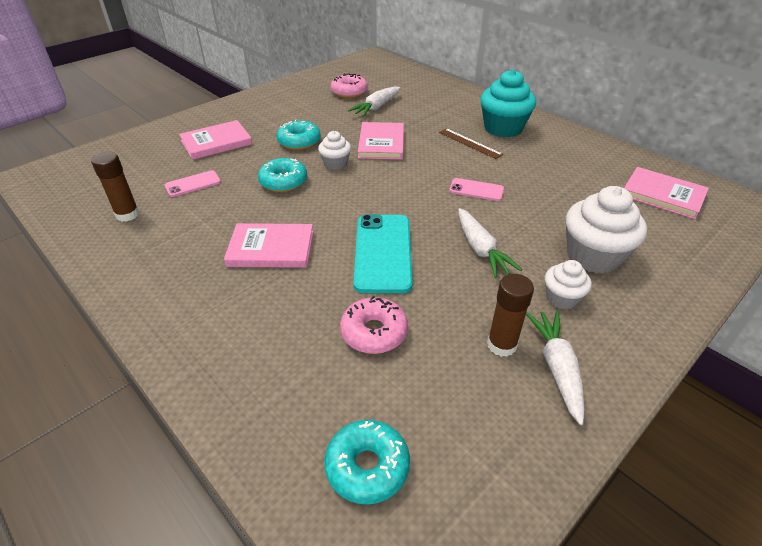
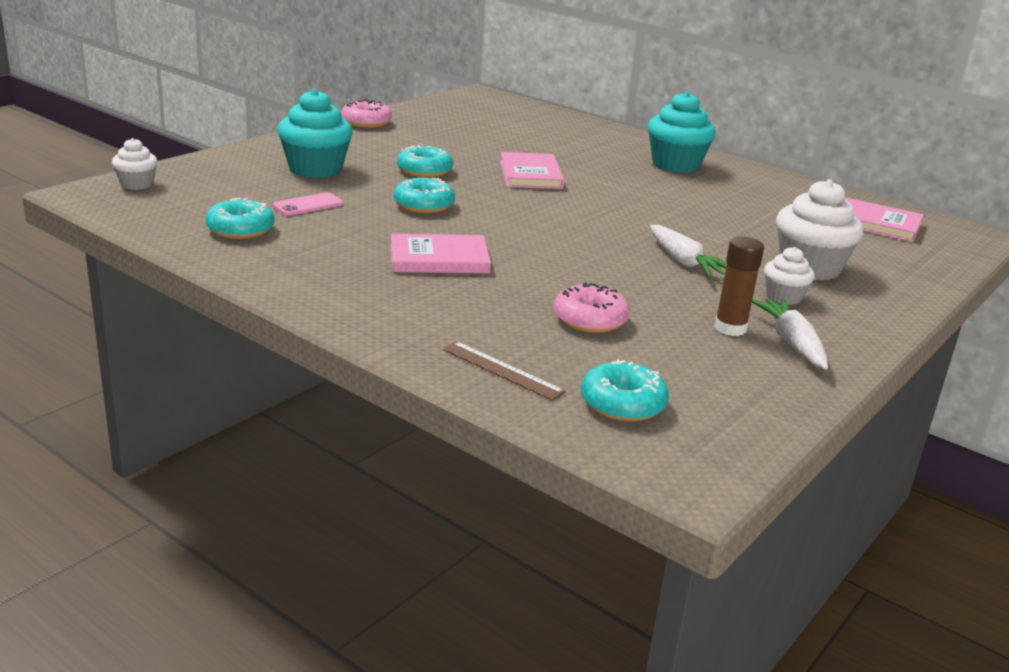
camera: 10 degrees left, 15 degrees down
brown glue stick [91,152,140,222] -> turquoise donut [205,198,275,239]
pink book [179,120,252,160] -> turquoise cupcake [277,89,353,178]
white cupcake [318,131,351,170] -> white cupcake moved to [112,138,158,190]
pink donut [330,73,368,98] -> pink donut moved to [341,100,392,128]
white carrot [348,87,401,117] -> none
turquoise phone [353,214,413,293] -> none
brown ruler [439,128,503,159] -> brown ruler moved to [442,341,566,401]
pink phone [449,178,504,201] -> none

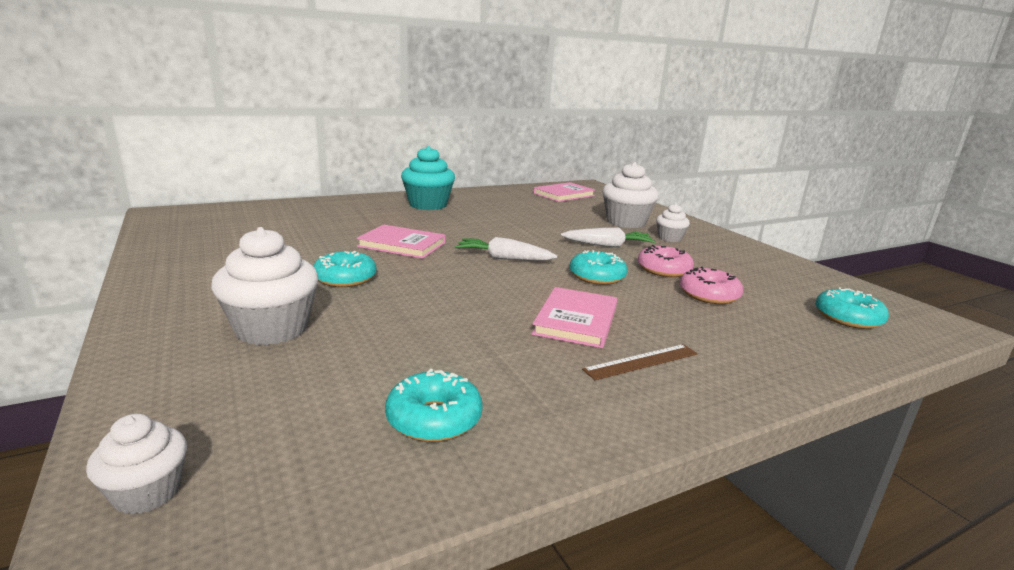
camera: 65 degrees left, 5 degrees down
pink phone [273,192,343,216] -> none
turquoise cupcake [277,89,353,178] -> white cupcake [211,227,319,345]
pink donut [341,100,392,128] -> pink donut moved to [638,245,694,277]
turquoise donut [394,178,455,213] -> turquoise donut moved to [570,250,627,285]
brown ruler [442,341,566,401] -> brown ruler moved to [582,344,698,380]
brown glue stick [714,237,764,336] -> none
white carrot [752,298,828,370] -> white carrot moved to [455,237,557,261]

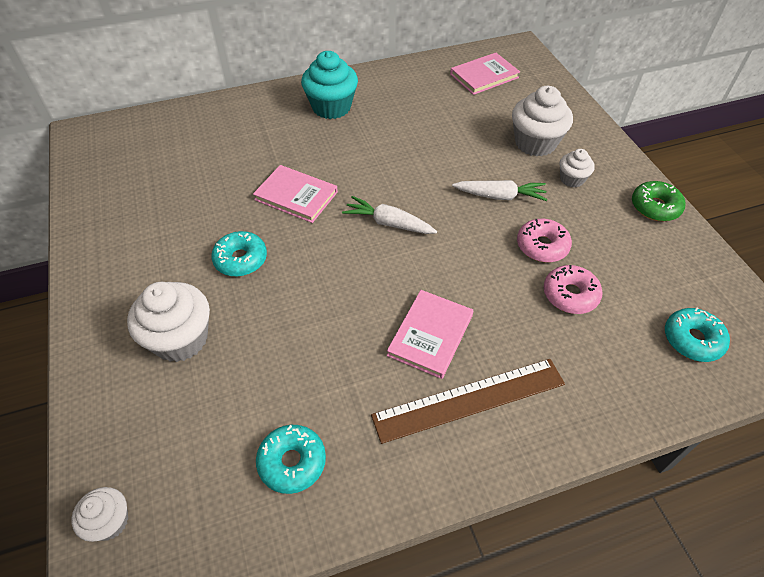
camera: 10 degrees right, 30 degrees up
turquoise donut [570,250,627,285] -> none
brown ruler [582,344,698,380] -> brown ruler [371,359,565,444], size x1.84
none -> green donut [632,181,685,221]

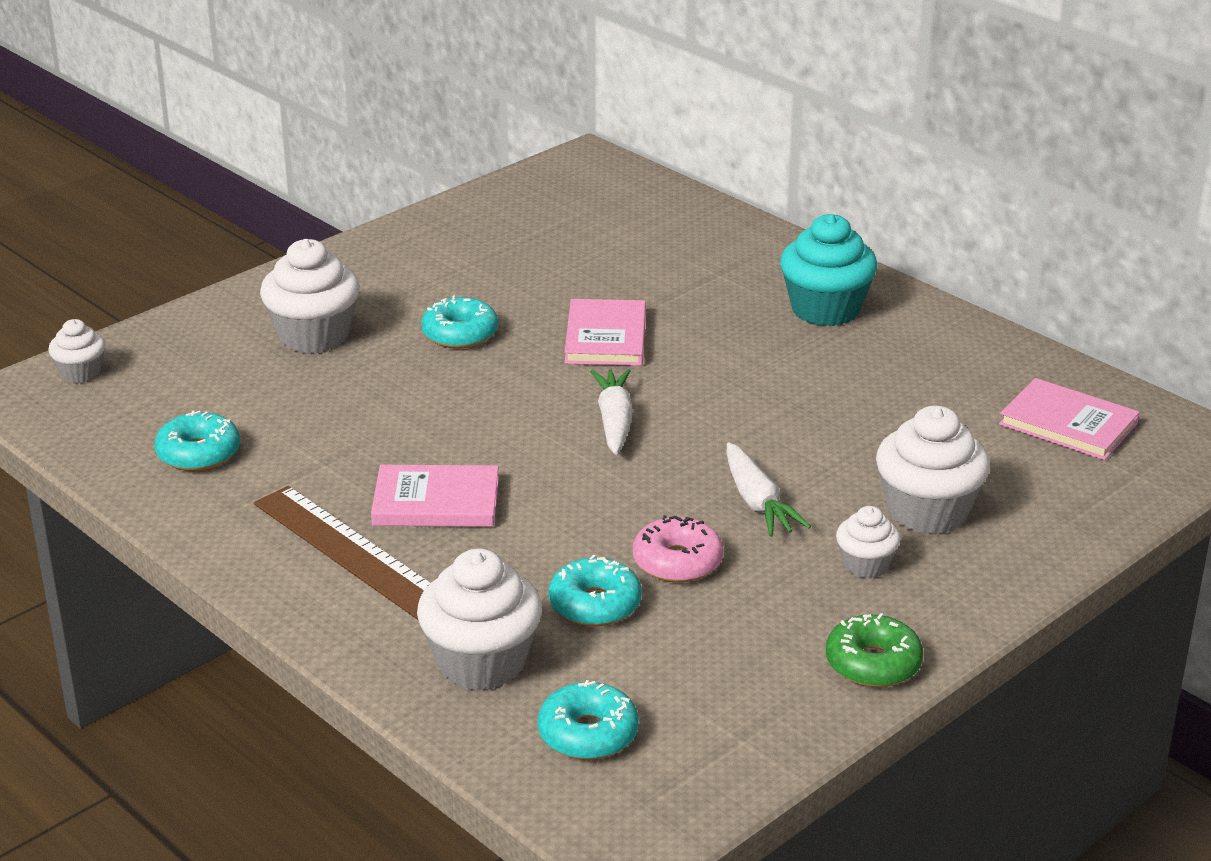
camera: 65 degrees right, 20 degrees down
pink donut [544,265,603,314] -> turquoise donut [548,555,642,626]
none -> white cupcake [417,549,542,691]

